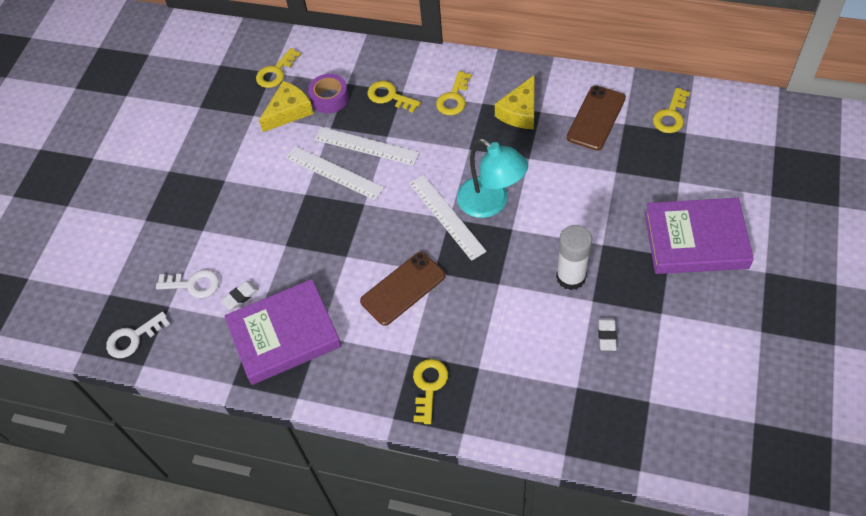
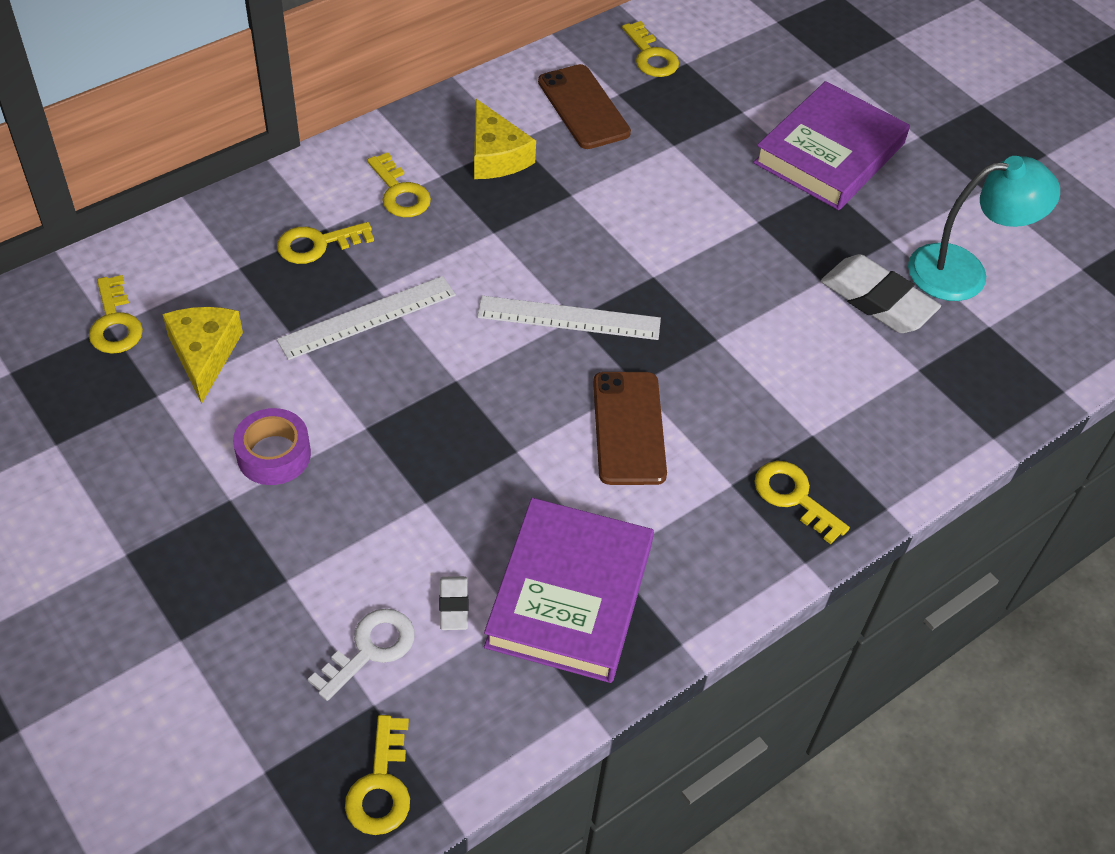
camera: 60 degrees left, 5 degrees down
white key [106,312,170,358] -> yellow key [345,715,410,835]
white ruler [285,146,384,200] -> none
purple tape [308,74,349,113] -> purple tape moved to [233,408,311,485]
turquoise lamp [457,139,528,218] -> turquoise lamp moved to [908,156,1060,301]
white glue stick [556,225,592,290] -> none
white eraser [598,318,617,351] -> white eraser [821,254,941,333], size x2.04

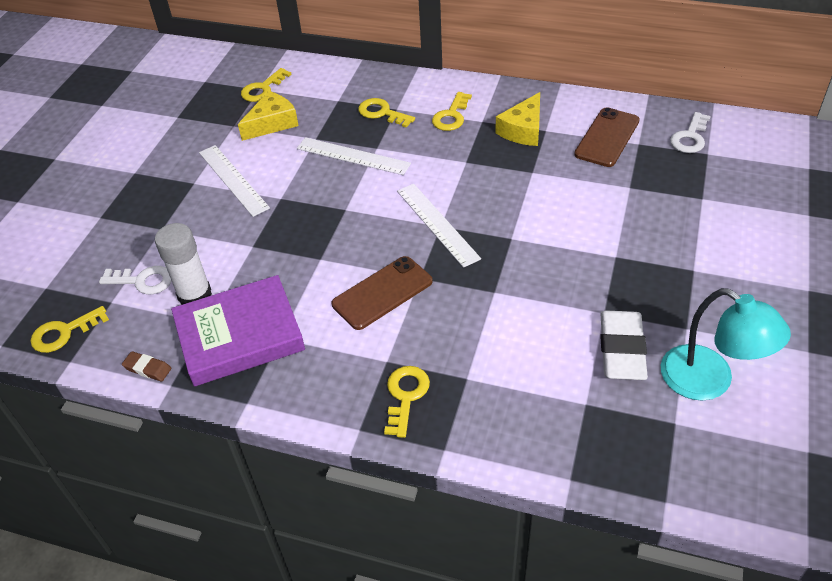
camera: 60 degrees right, 5 degrees down
purple tape [233,408,311,485] -> white ruler [199,145,270,217]
white eraser [439,576,469,630] -> white glue stick [155,223,212,305]
yellow key [622,21,679,77] -> white key [670,112,711,153]
purple book [753,81,910,210] -> none
none -> brown eraser [122,351,171,382]

